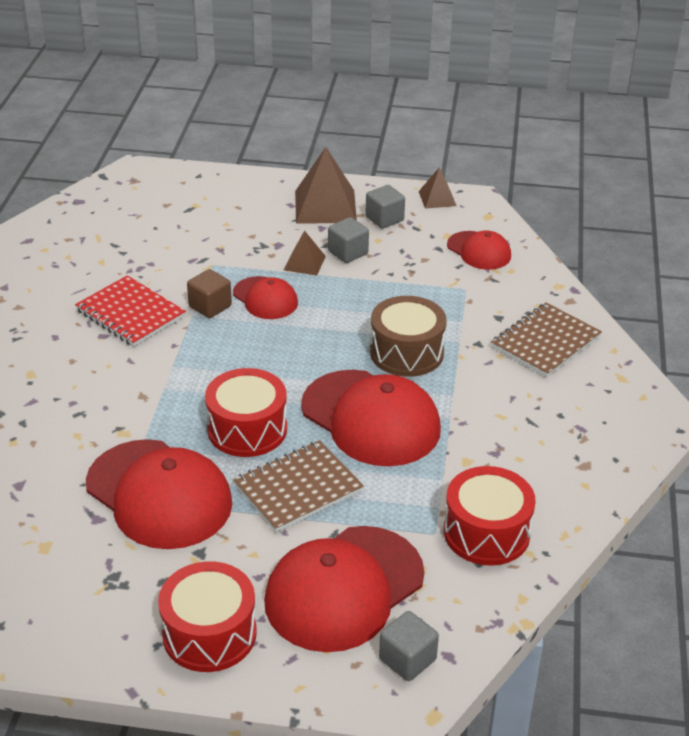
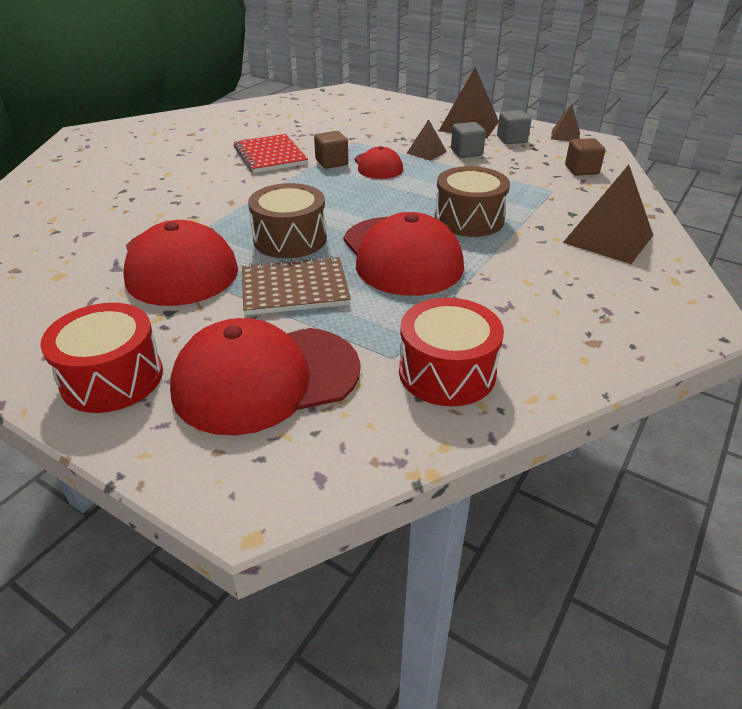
camera: 25 degrees right, 0 degrees up
red drum [205,368,287,457] -> brown drum [248,183,327,258]
grey cube [379,611,439,681] -> none
red cap [447,230,511,270] -> brown cube [565,138,605,175]
brown notebook [491,302,602,377] -> brown pyramid [563,165,653,264]

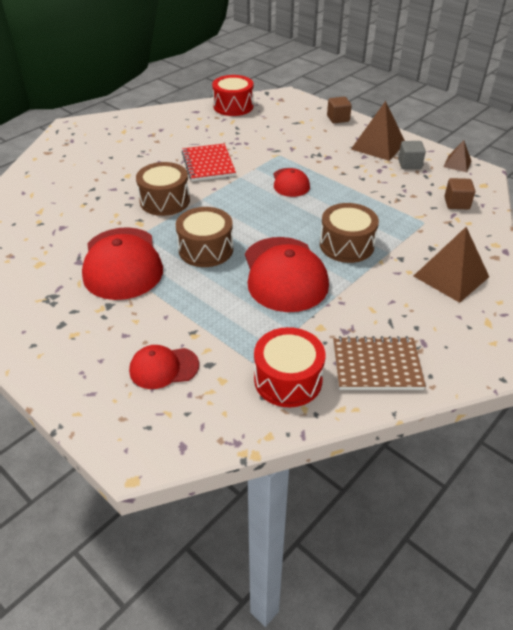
camera: 10 degrees right, 5 degrees up
red drum [40,303,163,413] -> red drum moved to [212,75,254,116]
red cap [170,318,361,435] -> red cap [129,345,199,389], size x0.54
brown notebook [242,256,351,315] -> brown notebook moved to [333,336,426,390]
brown cube [314,131,348,169] -> brown cube moved to [327,97,352,123]
brown pyramid [406,119,447,161] -> none
grey cube [451,122,486,158] -> none
none -> brown drum [136,162,190,216]

